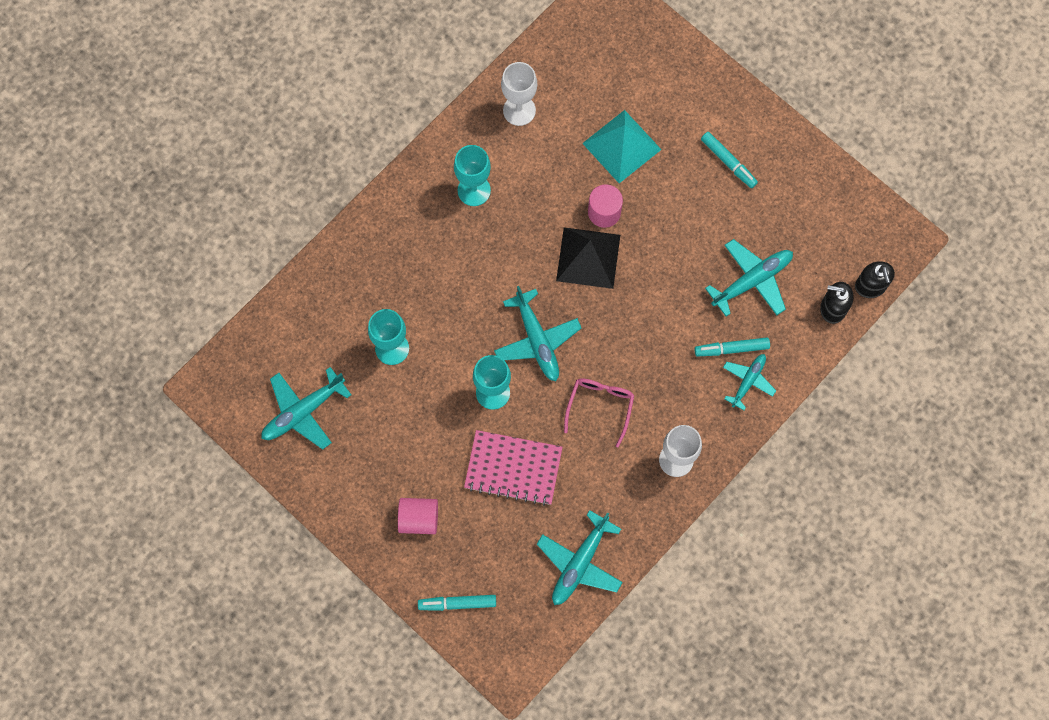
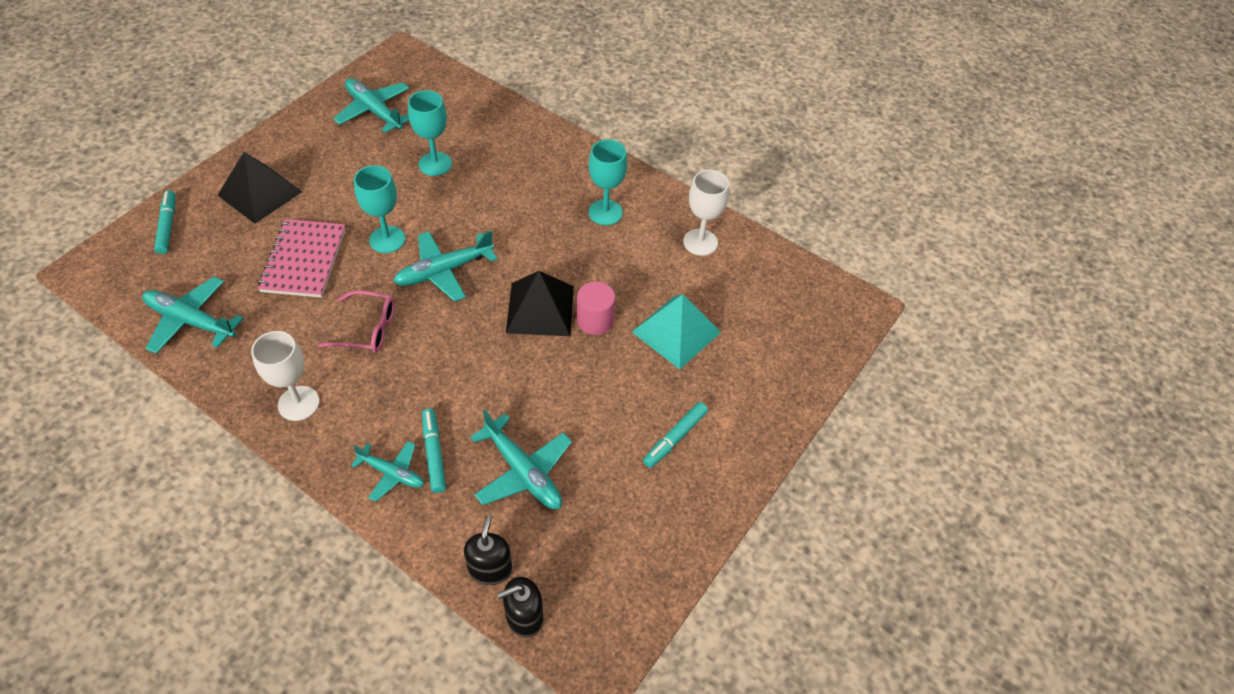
camera: 80 degrees right, 20 degrees down
pink cylinder [398,498,438,534] -> black pyramid [218,152,302,224]

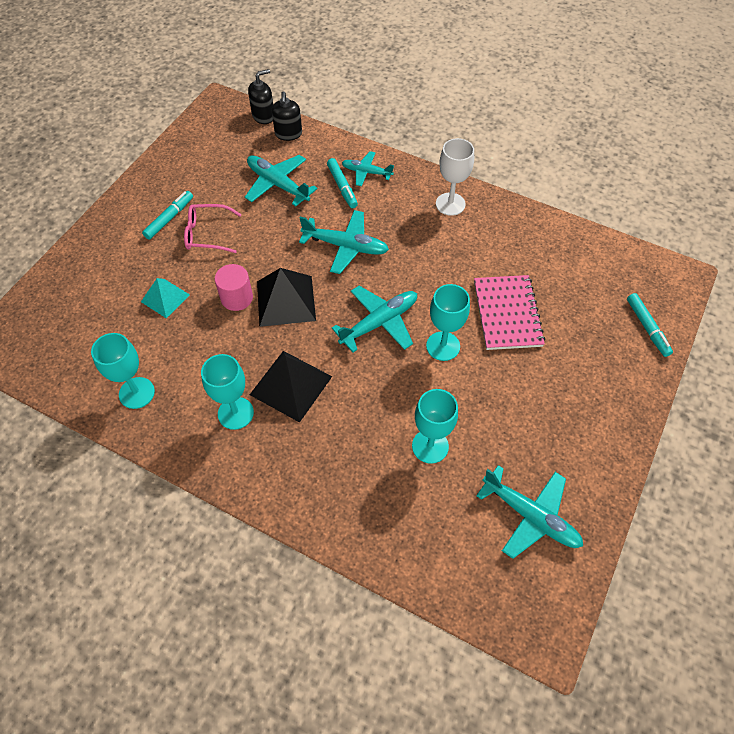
camera: 175 degrees right, 5 degrees up
turquoise plane [142,277,244,354] -> turquoise plane moved to [299,210,389,274]
black pyramid [218,152,302,224] -> black pyramid moved to [250,351,332,423]
pink glasses [318,290,395,353] -> pink glasses moved to [184,204,242,253]
turquoise pyramid [632,294,721,370] -> turquoise pyramid [141,278,190,318], size x0.63
white goblet [683,170,729,256] -> turquoise goblet [91,333,155,409]

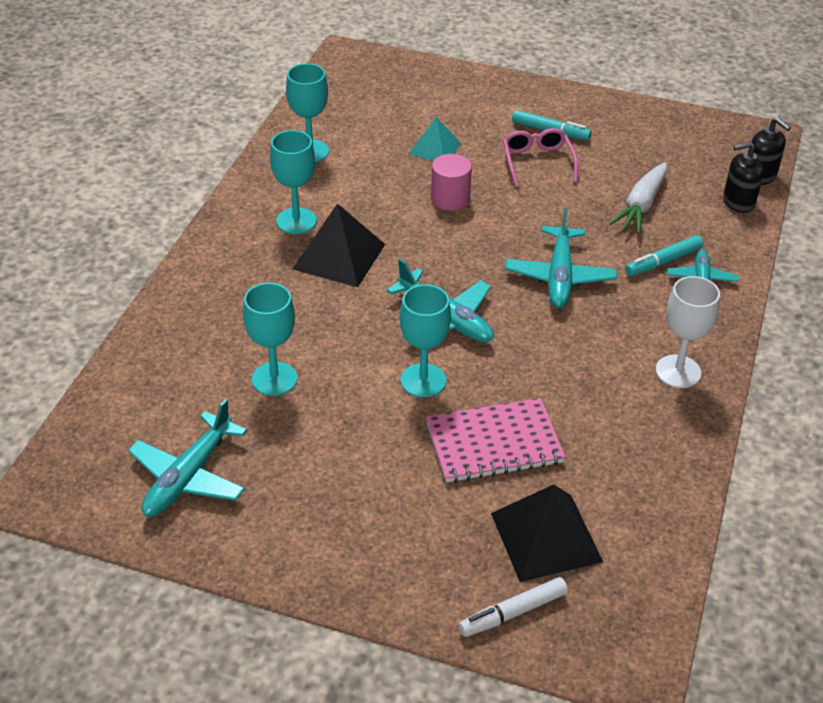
camera: 80 degrees right, 15 degrees down
turquoise plane [245,155,318,206] -> white carrot [609,162,667,234]
black pyramid [257,268,316,327] -> black pyramid moved to [491,485,603,582]
turquoise marker [627,293,673,357] -> white marker [459,577,568,637]

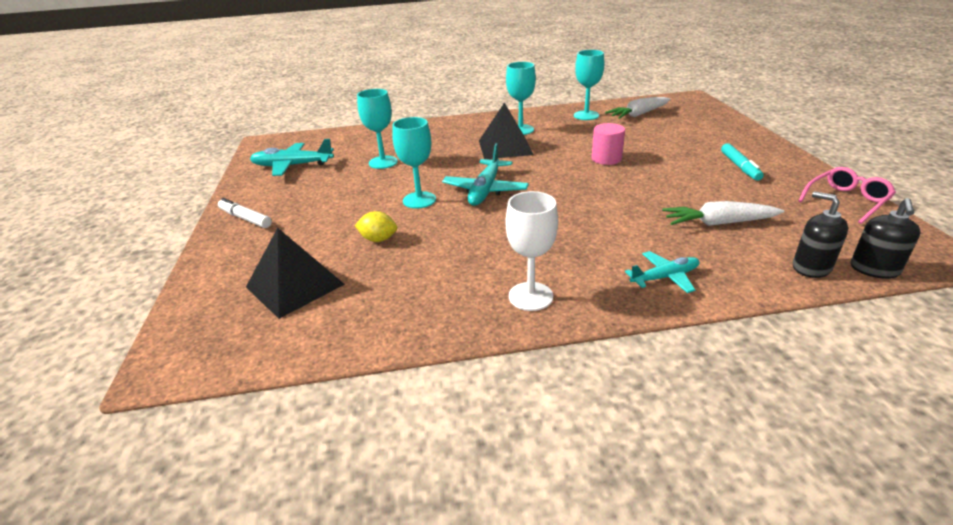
camera: 65 degrees right, 10 degrees down
turquoise pyramid [409,117,461,161] -> none
pink notebook [426,398,566,483] -> yellow lemon [355,211,397,242]
white marker [459,577,568,637] -> white marker moved to [218,198,272,228]
pink glasses [503,128,578,187] -> pink glasses moved to [798,167,896,224]
turquoise plane [505,208,617,308] -> none
turquoise marker [625,235,704,276] -> none
none -> white carrot [605,97,671,119]

